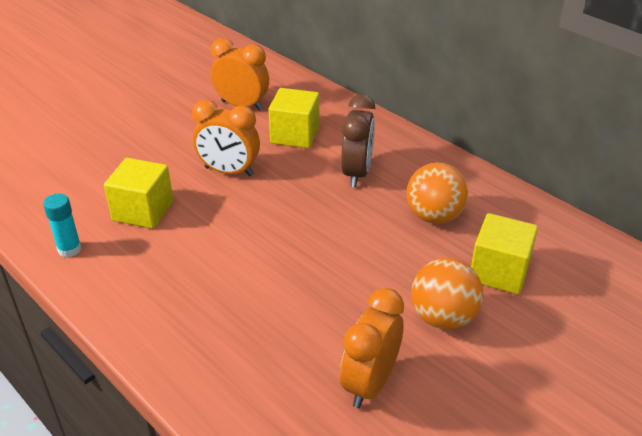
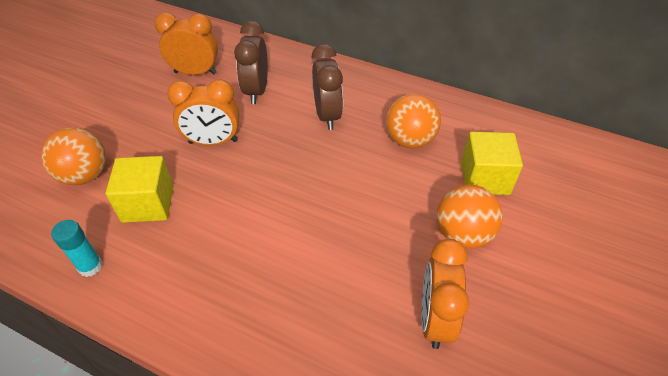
camera: 20 degrees left, 10 degrees up
yellow cube [268,88,319,148] -> brown clock [234,21,268,104]
none -> orange ball [41,127,106,186]

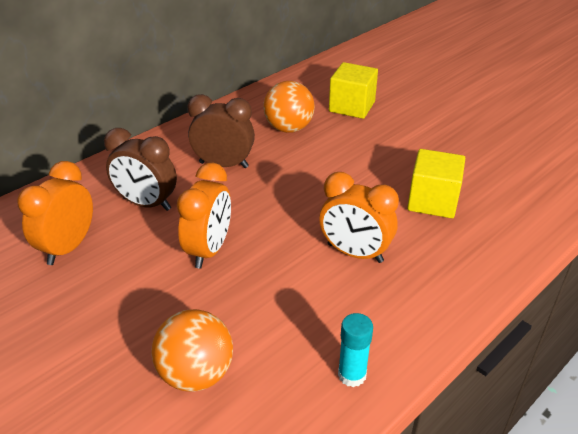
camera: 70 degrees left, 10 degrees down
yellow cube [106,156,174,223] -> yellow cube moved to [407,149,465,218]
orange clock [421,239,469,349] -> orange clock moved to [319,172,399,263]
orange ball [437,185,503,249] -> none

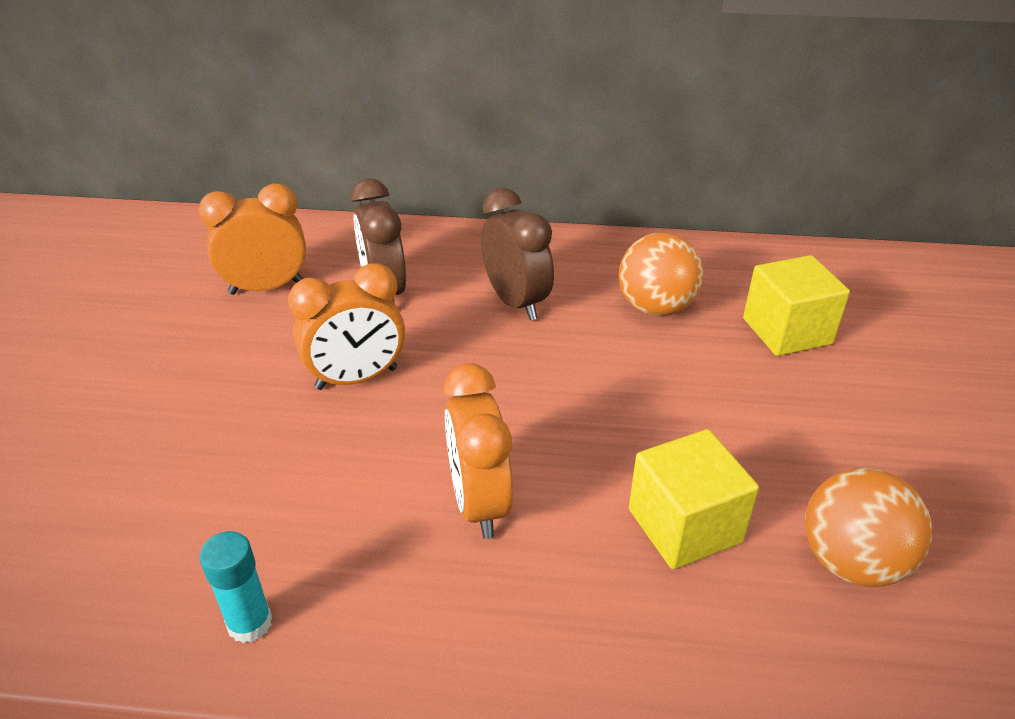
camera: 50 degrees right, 0 degrees up
orange ball [151,309,233,392] -> orange ball moved to [805,468,932,587]

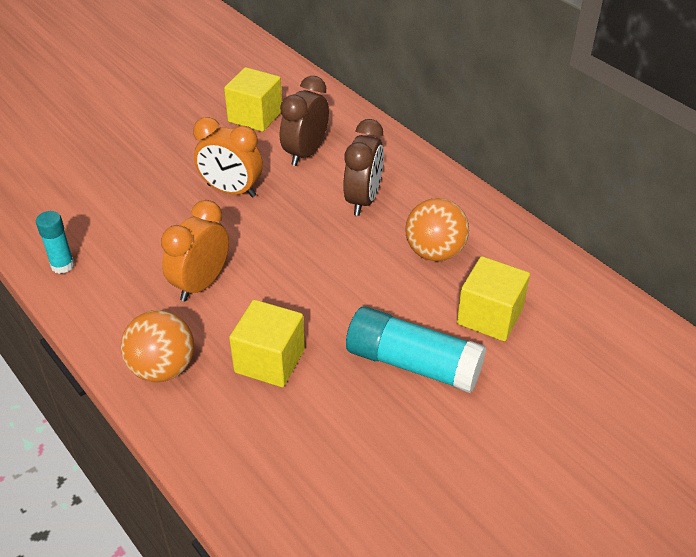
camera: 45 degrees right, 5 degrees up
orange clock [198,184,306,295] -> yellow cube [224,67,282,132]
orange ball [805,468,932,587] -> orange ball moved to [121,310,194,382]
none -> turquoise glue stick [346,307,486,393]

